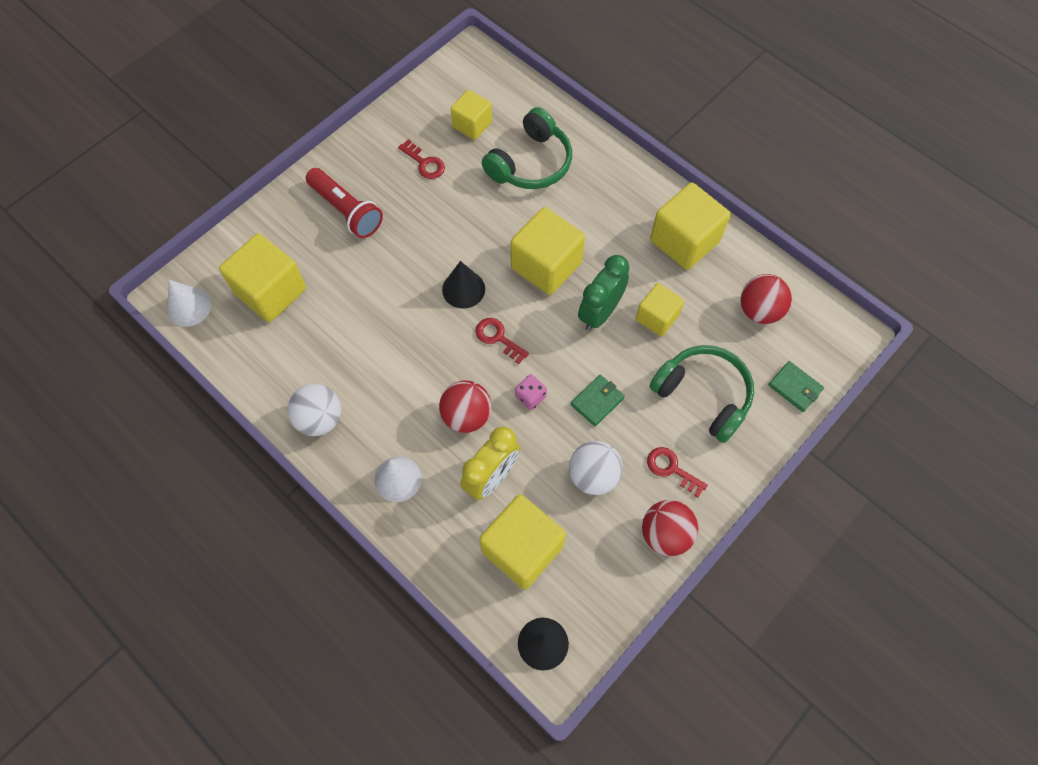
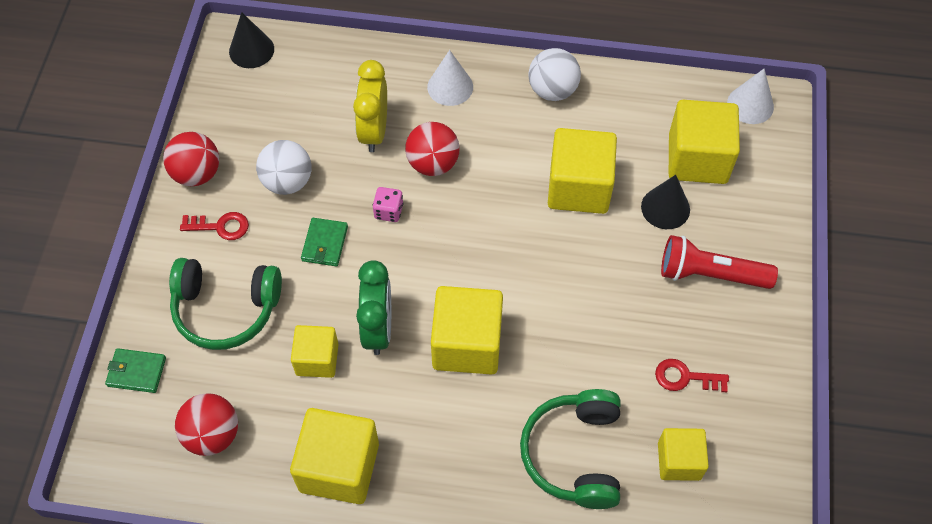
camera: 145 degrees right, 5 degrees down
black cone [442,261,485,309] -> black cone moved to [641,175,690,229]
red key [475,318,529,364] -> none
yellow cube [479,494,566,590] -> yellow cube moved to [548,128,617,214]

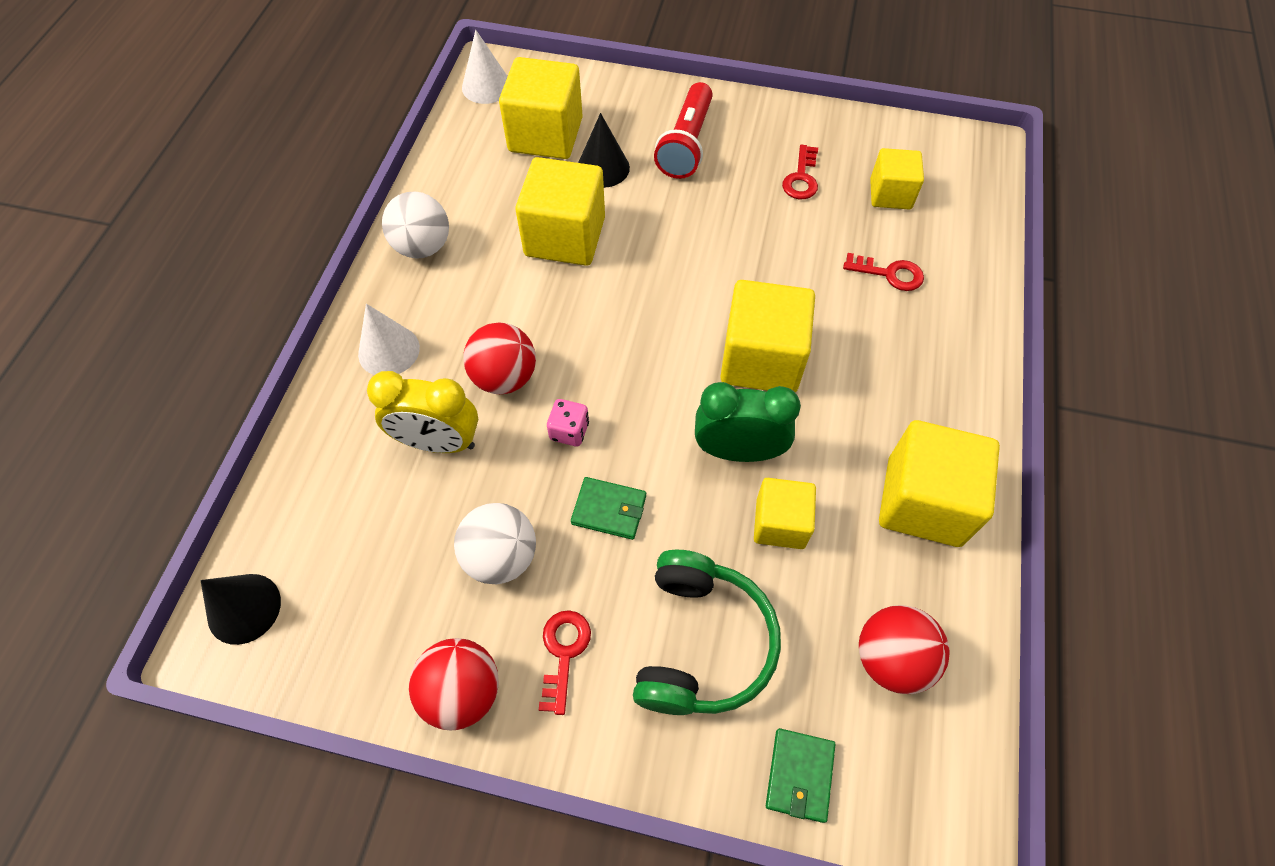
camera: 85 degrees left, 0 degrees up
green headphones [520,389,620,509] -> red key [843,253,924,291]

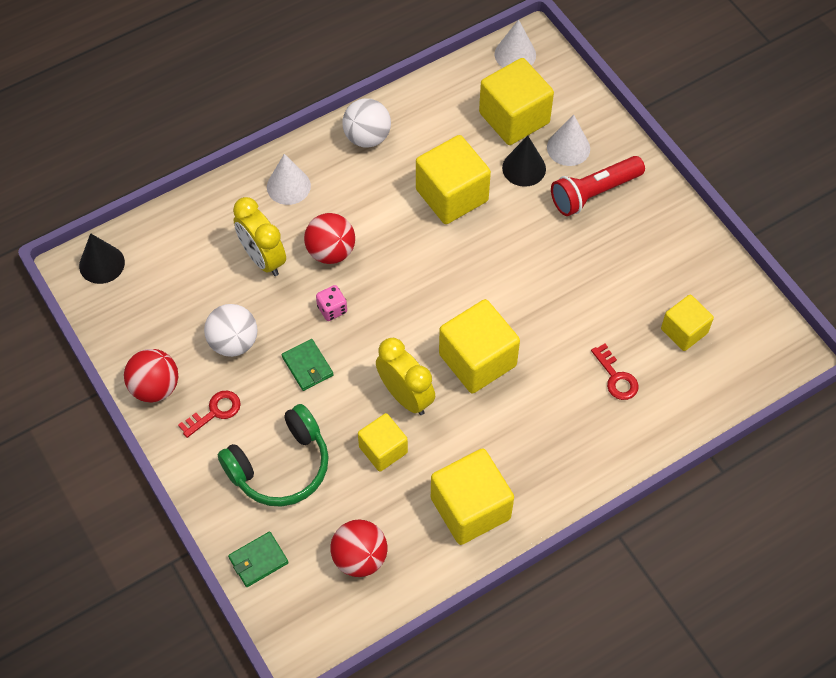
camera: 45 degrees right, 0 degrees up
green clock [695,382,801,462] -> yellow clock [376,338,435,415]
red key [782,145,818,199] -> none
none -> white cone [547,115,590,166]

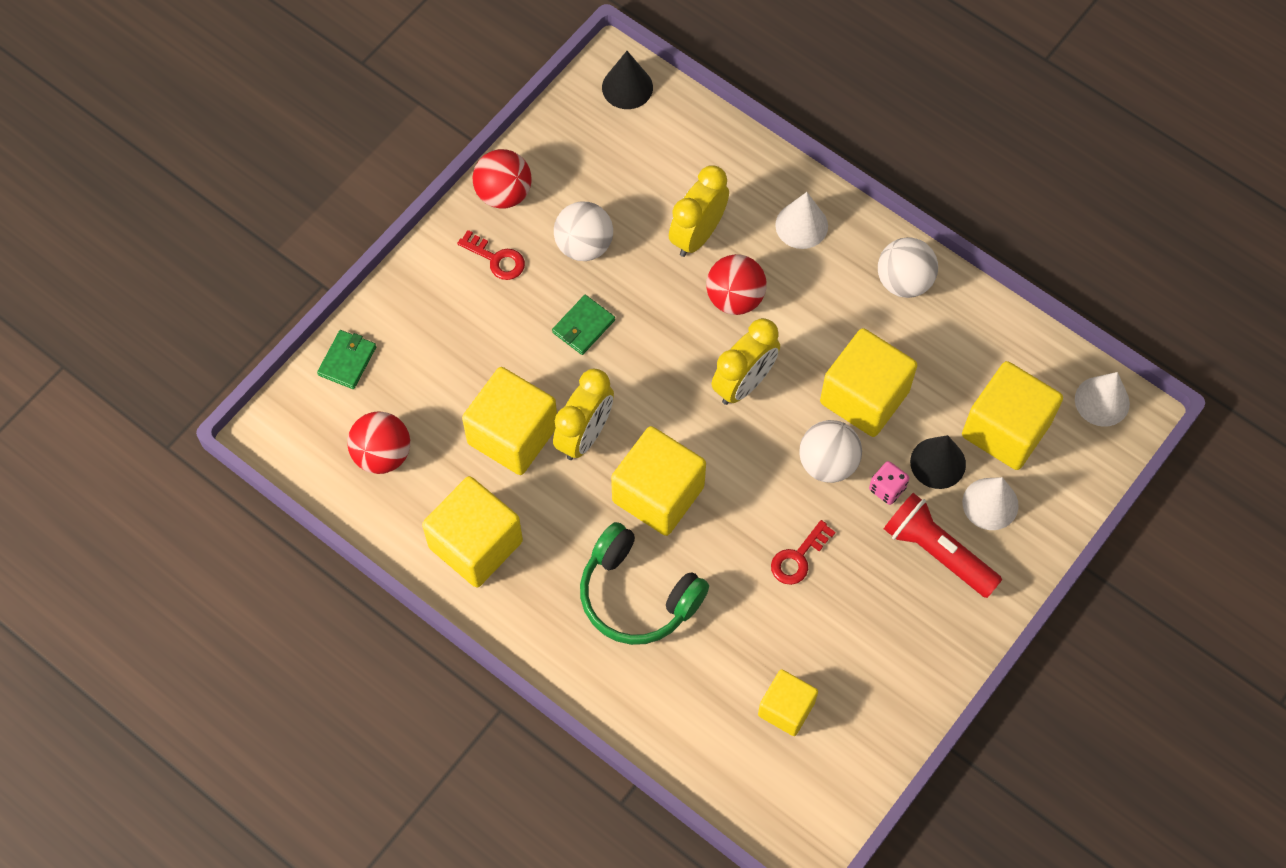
camera: 70 degrees right, 5 degrees up
green headphones [218,404,329,507] -> green headphones moved to [580,522,709,645]
green wallet [228,531,289,587] -> green wallet turned 75 degrees clockwise [317,330,376,389]
pink dice [316,285,347,321] -> pink dice moved to [869,461,909,505]
yellow cube [358,413,408,472] -> yellow cube [462,367,557,475], size x1.65
red key [591,344,639,400] -> red key moved to [771,520,836,585]
none -> yellow clock [711,318,780,405]
none -> white ball [799,420,862,483]

